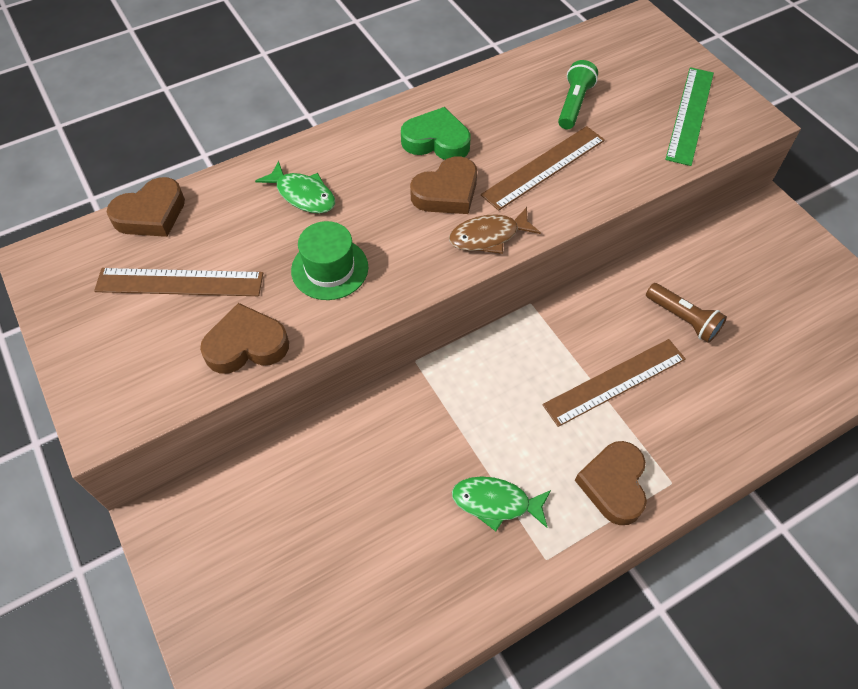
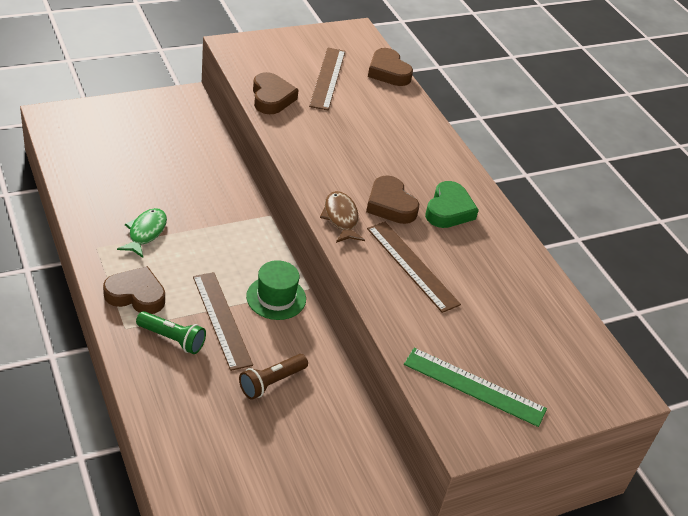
camera: 90 degrees right, 15 degrees down
green fish [255,161,335,213] -> none
green hat [291,221,368,300] -> green hat moved to [246,260,306,320]
green flashlight [558,60,598,129] -> green flashlight moved to [136,311,206,354]

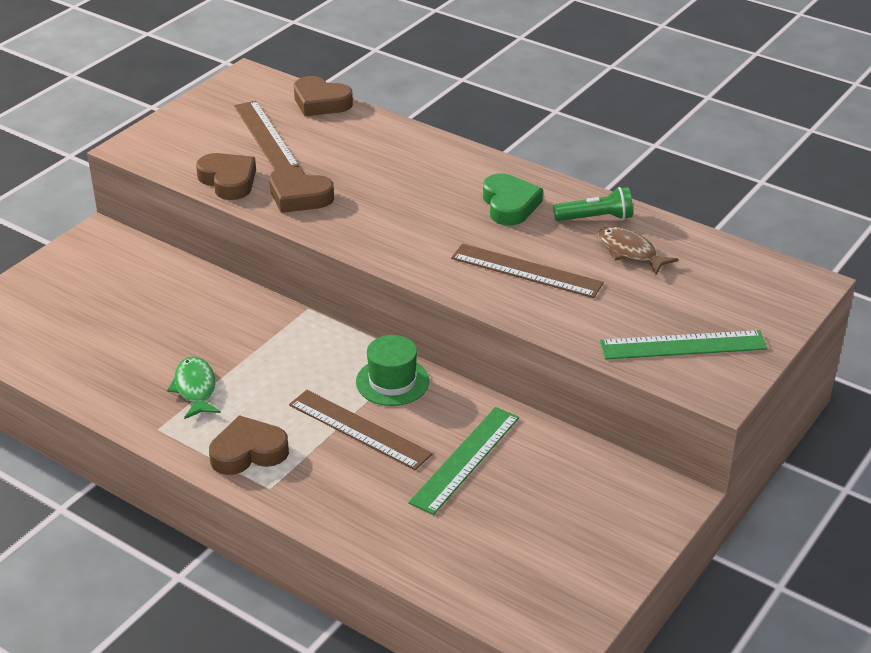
camera: 25 degrees left, 5 degrees down
green flashlight [136,311,206,354] -> green flashlight moved to [553,187,633,221]
brown flashlight [239,354,308,400] -> green ruler [409,407,519,515]
brown fish [320,191,365,243] -> brown fish moved to [598,226,678,275]
brown heart [366,175,419,224] -> brown heart moved to [269,166,334,213]

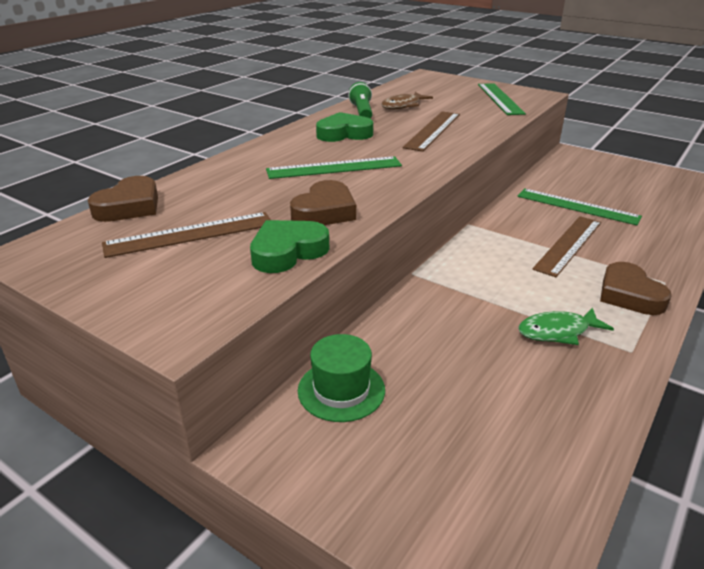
camera: 90 degrees left, 5 degrees down
brown heart [196,153,256,200] -> green heart [250,220,329,273]
green hat [356,335,429,406] -> green hat moved to [298,334,385,422]
none -> green ruler [266,156,402,179]

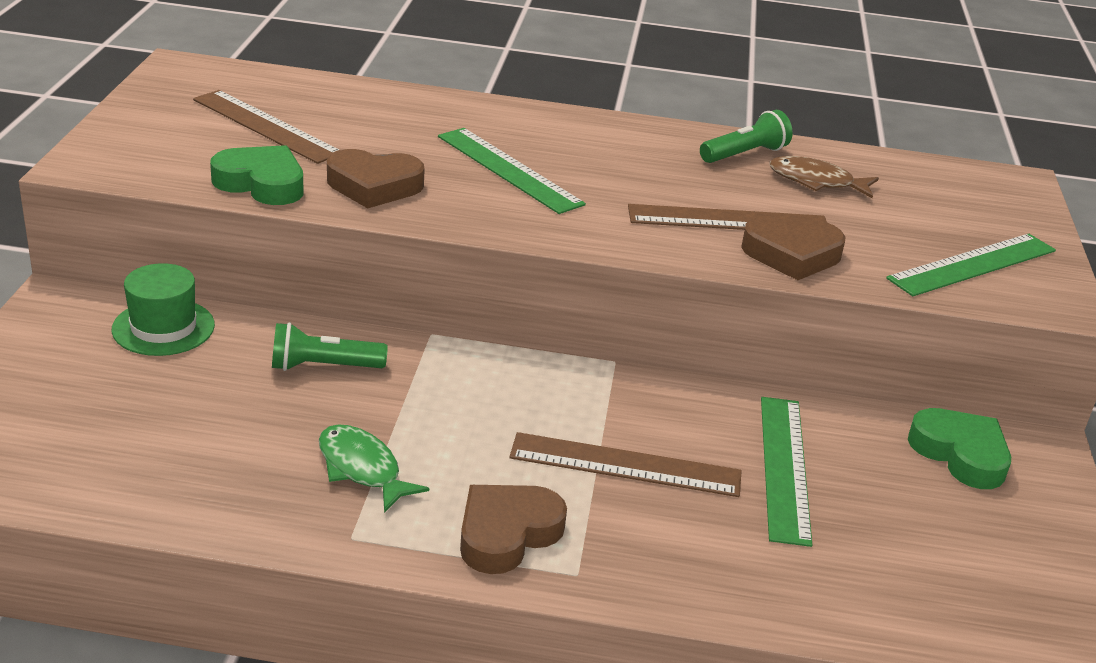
camera: 60 degrees right, 0 degrees up
brown heart [88,176,158,222] -> brown heart moved to [741,216,846,280]
green heart [316,112,373,142] -> green heart moved to [908,408,1011,489]
none -> green flashlight [272,322,388,371]

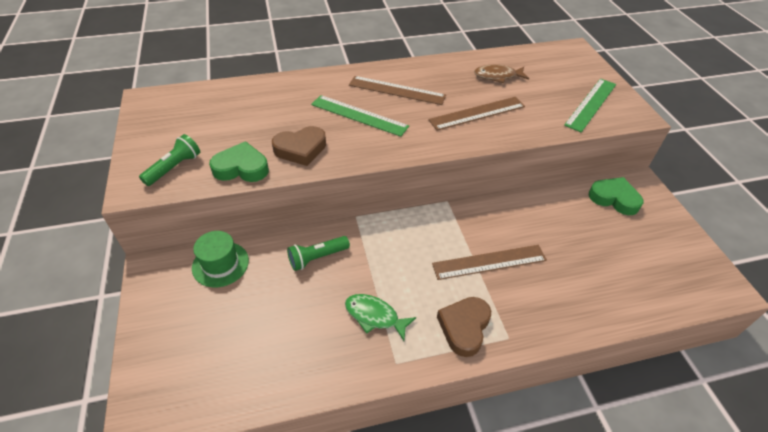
camera: 20 degrees left, 15 degrees up
brown ruler [193,90,340,164] -> brown ruler moved to [349,76,446,105]
green flashlight [700,110,793,163] -> green flashlight moved to [139,134,200,186]
brown heart [741,216,846,280] -> none
green ruler [761,397,812,547] -> none

